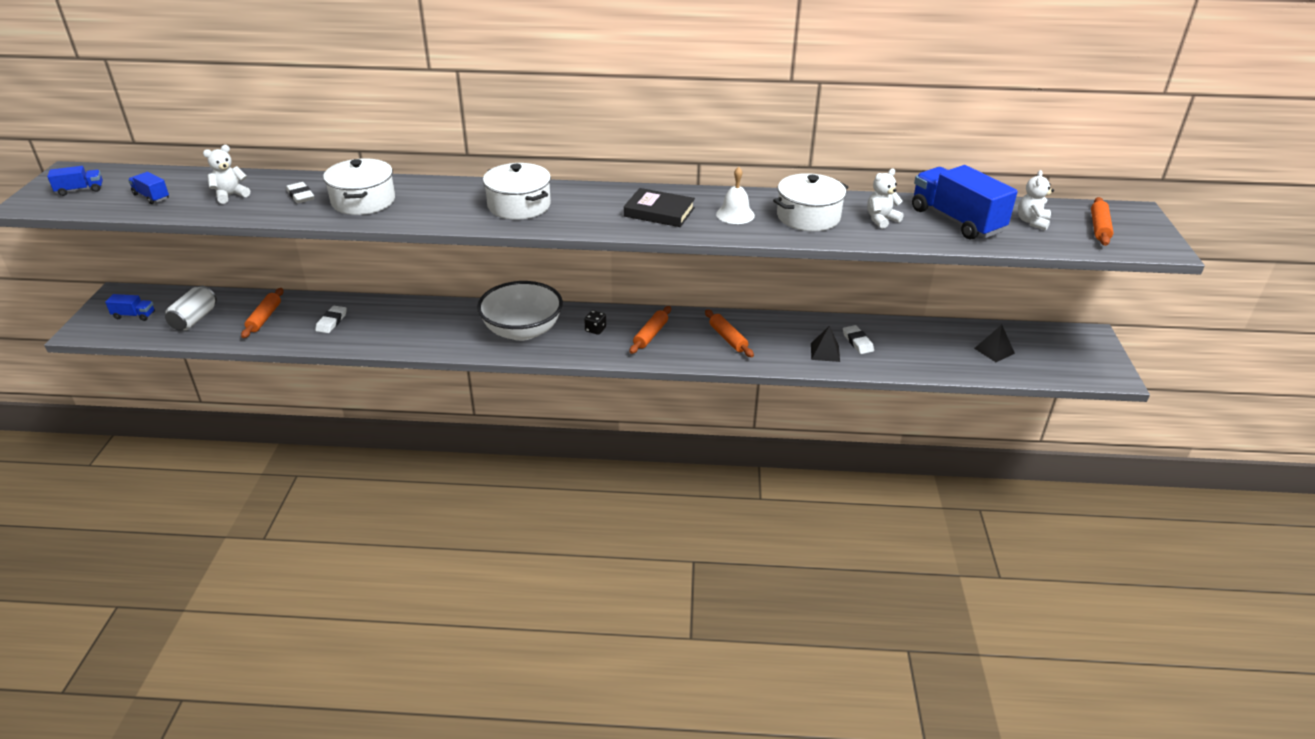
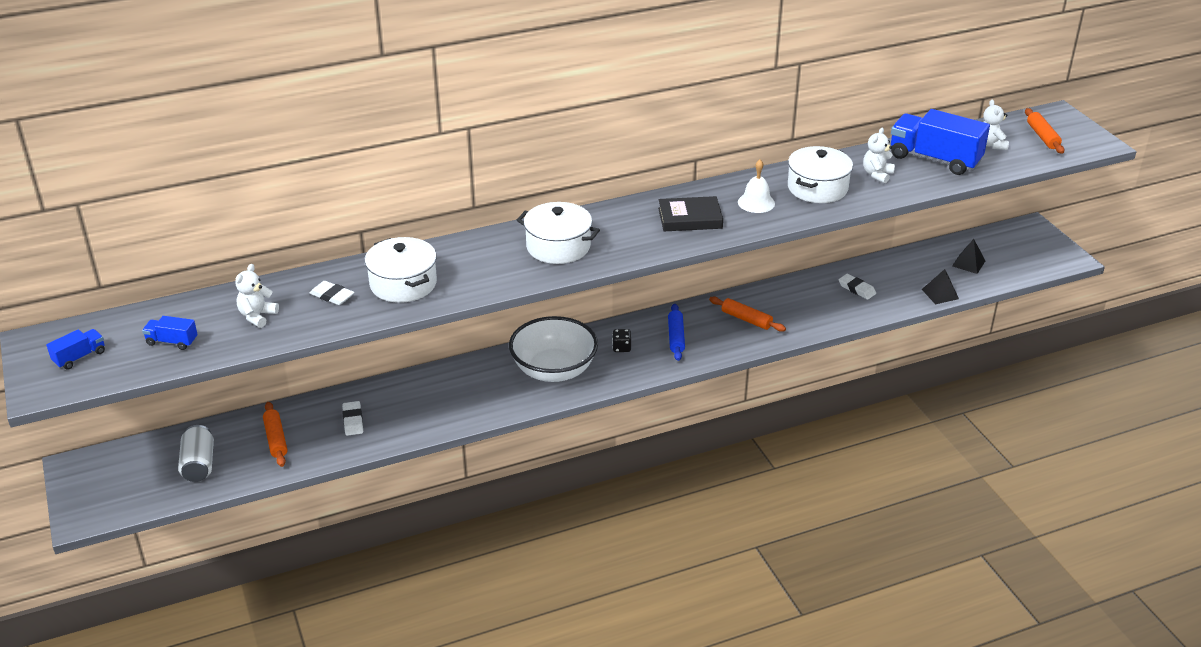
camera: 25 degrees left, 0 degrees up
blue truck [105,294,155,321] -> none
orange rolling pin [630,306,671,354] -> blue rolling pin [668,304,685,361]
black pyramid [811,326,840,362] -> black pyramid moved to [922,269,959,304]

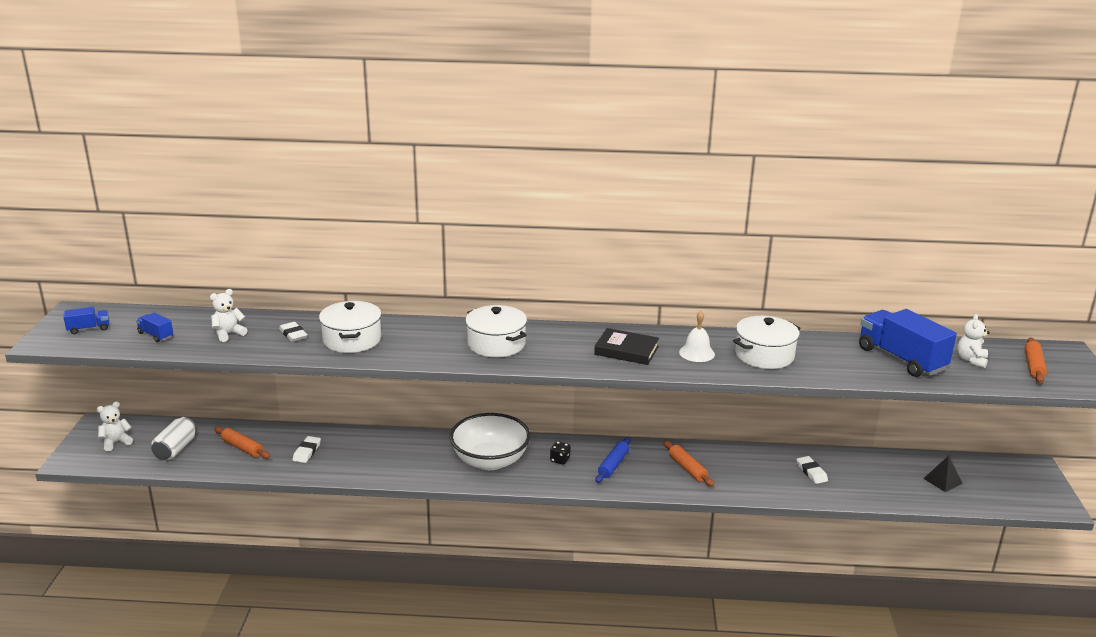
camera: 25 degrees right, 10 degrees down
orange rolling pin [263,402,287,467] -> orange rolling pin turned 60 degrees counterclockwise [214,426,270,459]
white teddy bear [863,128,895,183] -> white teddy bear moved to [97,402,133,451]
black pyramid [922,269,959,304] -> none

